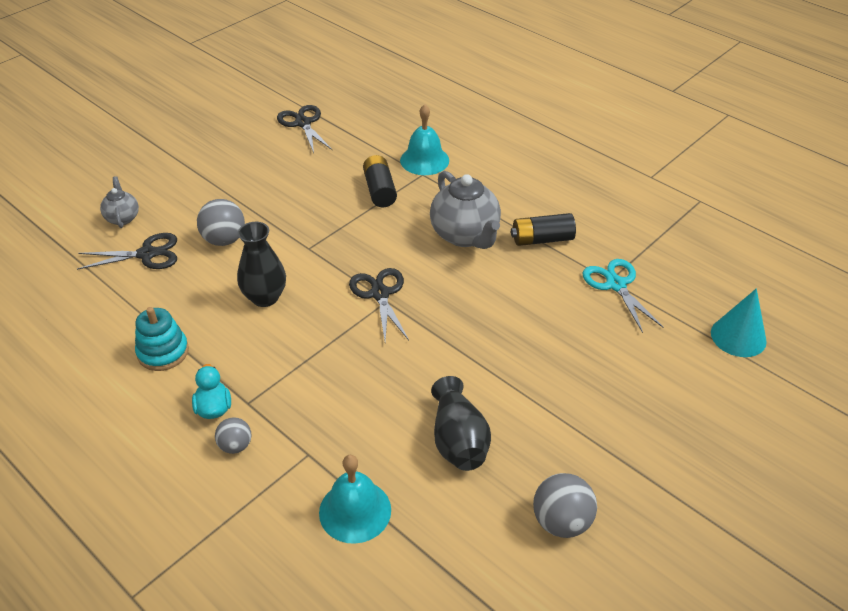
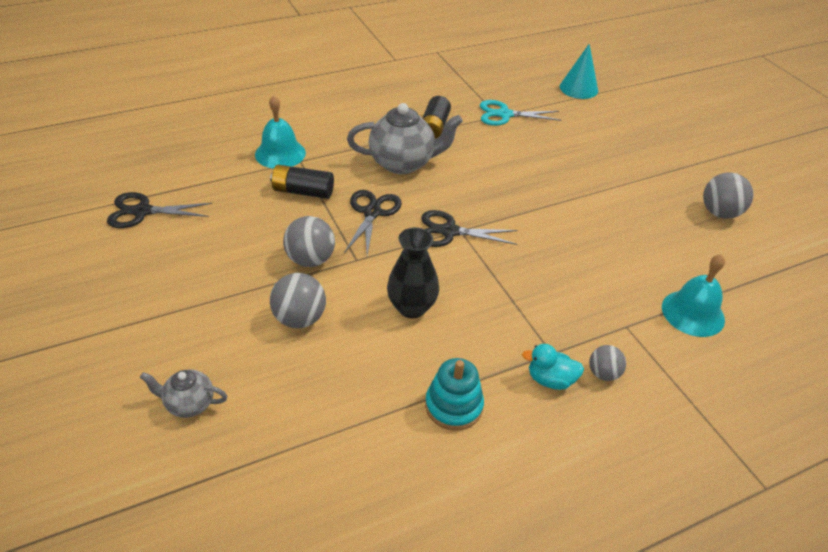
camera: 70 degrees left, 0 degrees up
black scissors [77,233,177,270] -> black scissors moved to [344,190,402,255]
black vase [431,376,491,471] -> none
none -> grey ball [283,216,335,267]

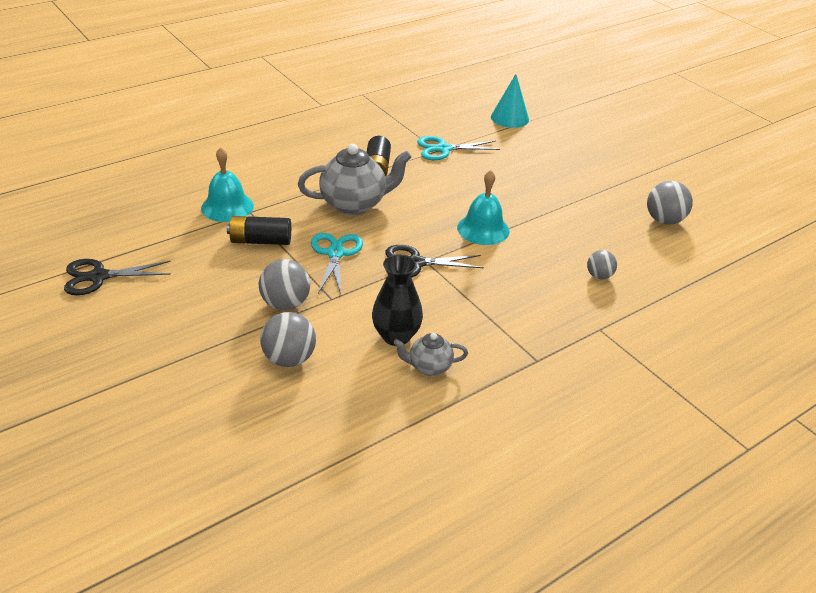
camera: 10 degrees left, 5 degrees down
grey teapot [140,369,227,418] -> grey teapot moved to [393,333,468,376]
black scissors [344,190,402,255] -> turquoise scissors [311,233,363,294]
turquoise stacking toy [425,358,484,431] -> none
turquoise duck [522,344,584,390] -> none
grey ball [589,345,626,381] -> grey ball moved to [587,250,617,279]
turquoise bell [662,254,725,337] -> turquoise bell moved to [457,170,510,245]

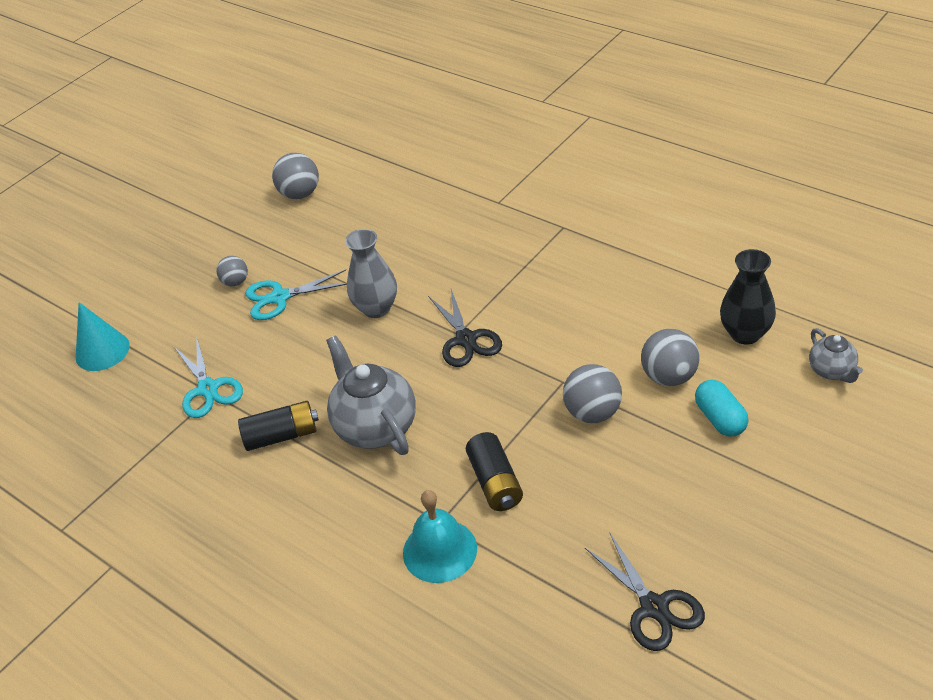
camera: 100 degrees left, 5 degrees up
turquoise scissors [311,233,363,294] -> turquoise scissors moved to [245,270,347,320]
black vase [372,254,423,346] -> black vase moved to [720,249,776,344]
grey teapot [393,333,468,376] -> grey teapot moved to [809,328,863,383]
turquoise bell [457,170,510,245] -> grey vase [345,229,397,318]
grey ball [587,250,617,279] -> grey ball moved to [216,256,248,286]
none -> turquoise capsule [695,380,749,437]

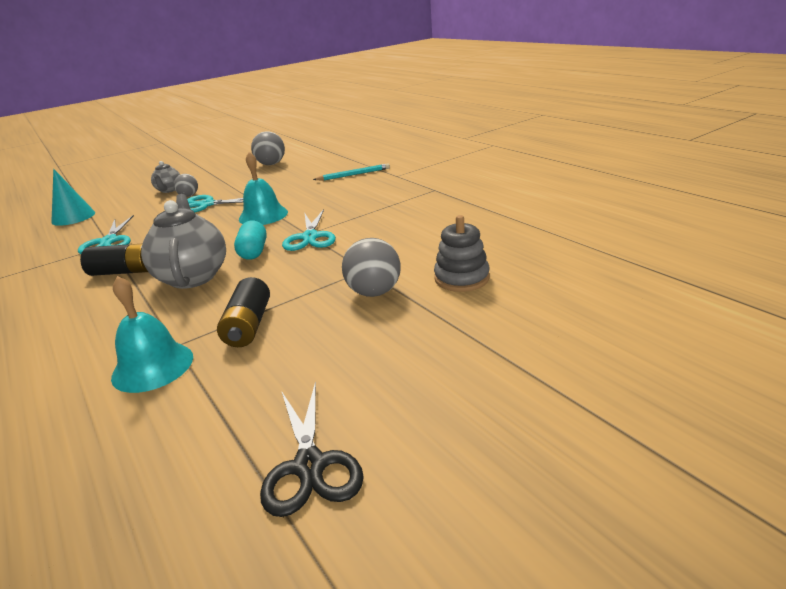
camera: 15 degrees right, 15 degrees down
grey vase [345,229,397,318] -> turquoise bell [239,152,288,225]
black scissors [428,289,502,367] -> turquoise scissors [282,209,336,251]
grey ball [641,329,700,386] -> grey stacking toy [434,215,490,292]
turquoise capsule [695,380,749,437] -> turquoise capsule moved to [234,220,267,260]
black vase [720,249,776,344] -> none
grey teapot [809,328,863,383] -> grey teapot moved to [151,161,180,193]
none -> turquoise pencil [313,164,390,180]

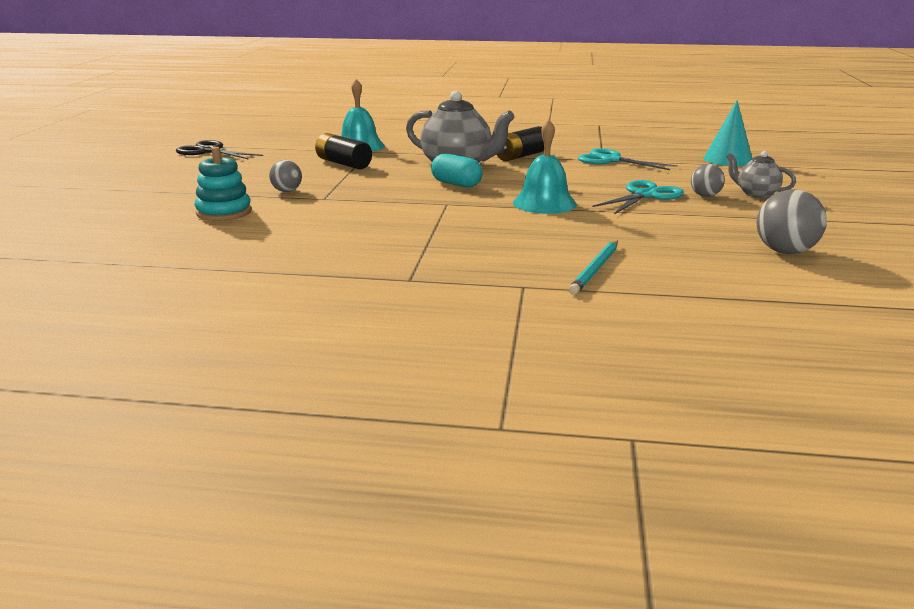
camera: 130 degrees right, 5 degrees down
turquoise scissors [282,209,336,251] -> none
grey ball [342,238,401,297] -> grey ball [269,160,302,192], size x0.62
grey stacking toy [434,215,490,292] -> turquoise stacking toy [195,147,252,221]

